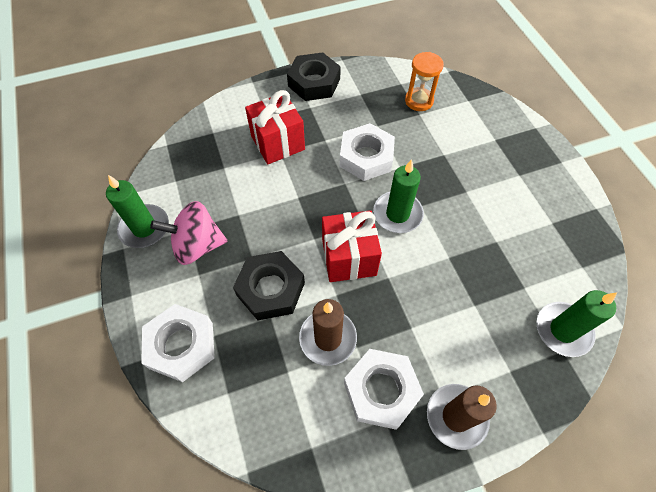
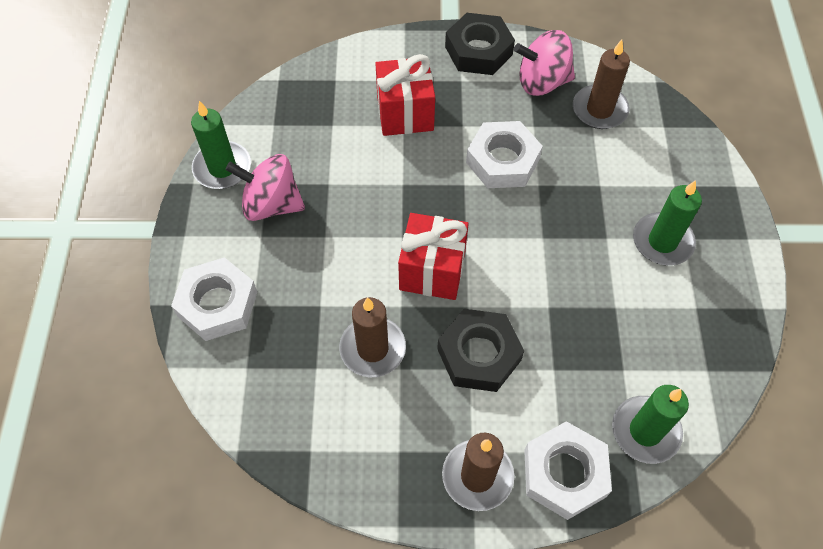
camera: 20 degrees right, 0 degrees up
black nut [233,251,305,320] -> black nut moved to [437,309,524,392]
white nut [344,349,424,430] -> white nut moved to [524,421,612,520]
green candle [373,159,424,233] -> green candle moved to [633,180,702,266]
orange hourglass [405,52,444,111] -> brown candle [573,40,630,129]
none -> pink spinning top [514,30,575,96]

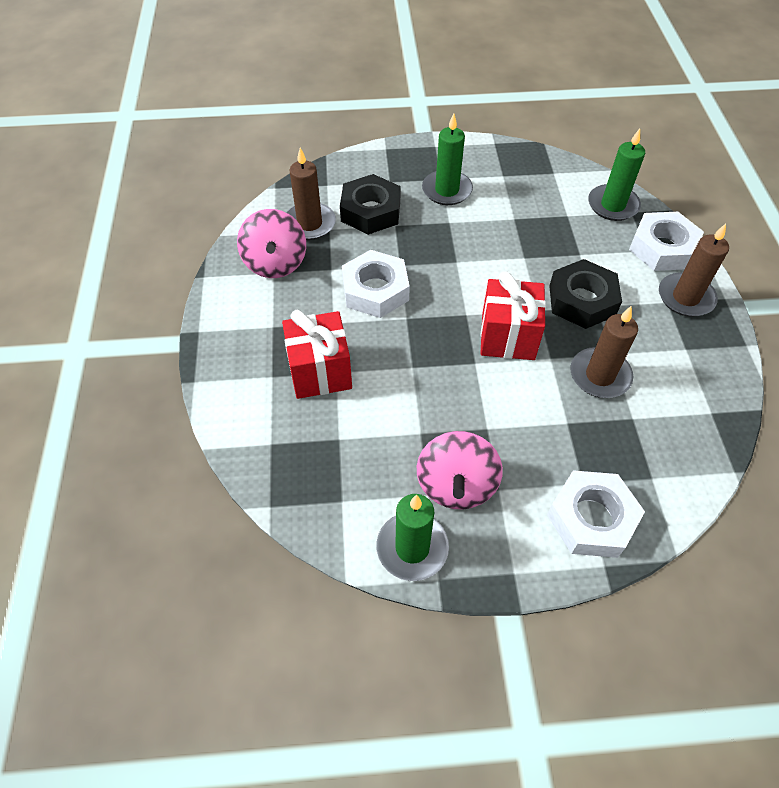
camera: 95 degrees left, 5 degrees down
black nut [445,13,515,75] -> black nut moved to [340,174,401,235]

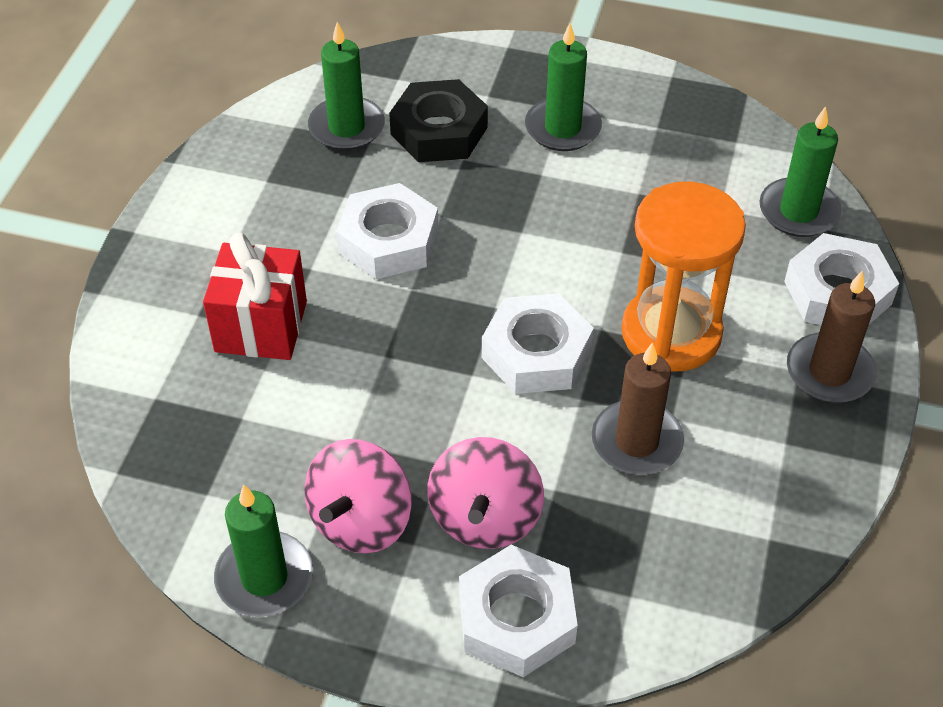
camera: 20 degrees right, 5 degrees down
pink spinning top [237,209,306,278] -> pink spinning top moved to [428,437,544,549]
brown candle [286,148,336,240] -> green candle [308,22,385,150]
red gift [480,271,546,360] -> white nut [482,293,594,394]
black nut [549,259,622,329] -> orange hourglass [621,182,746,372]

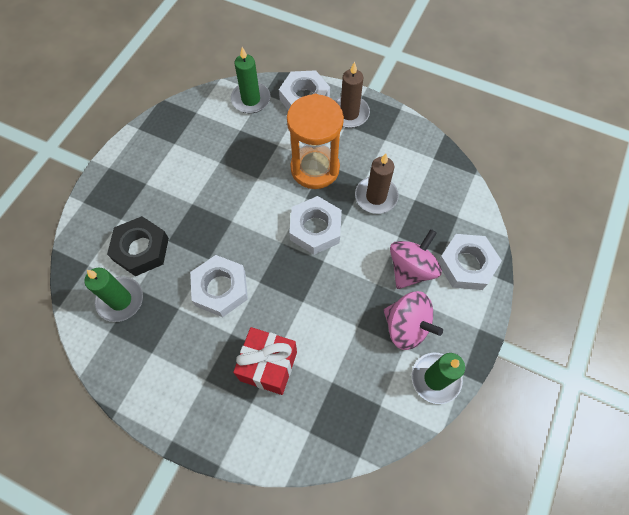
camera: 80 degrees left, 15 degrees up
pink spinning top [428,437,544,549] -> pink spinning top turned 75 degrees counterclockwise [390,229,442,289]
green candle [525,23,602,151] -> none

